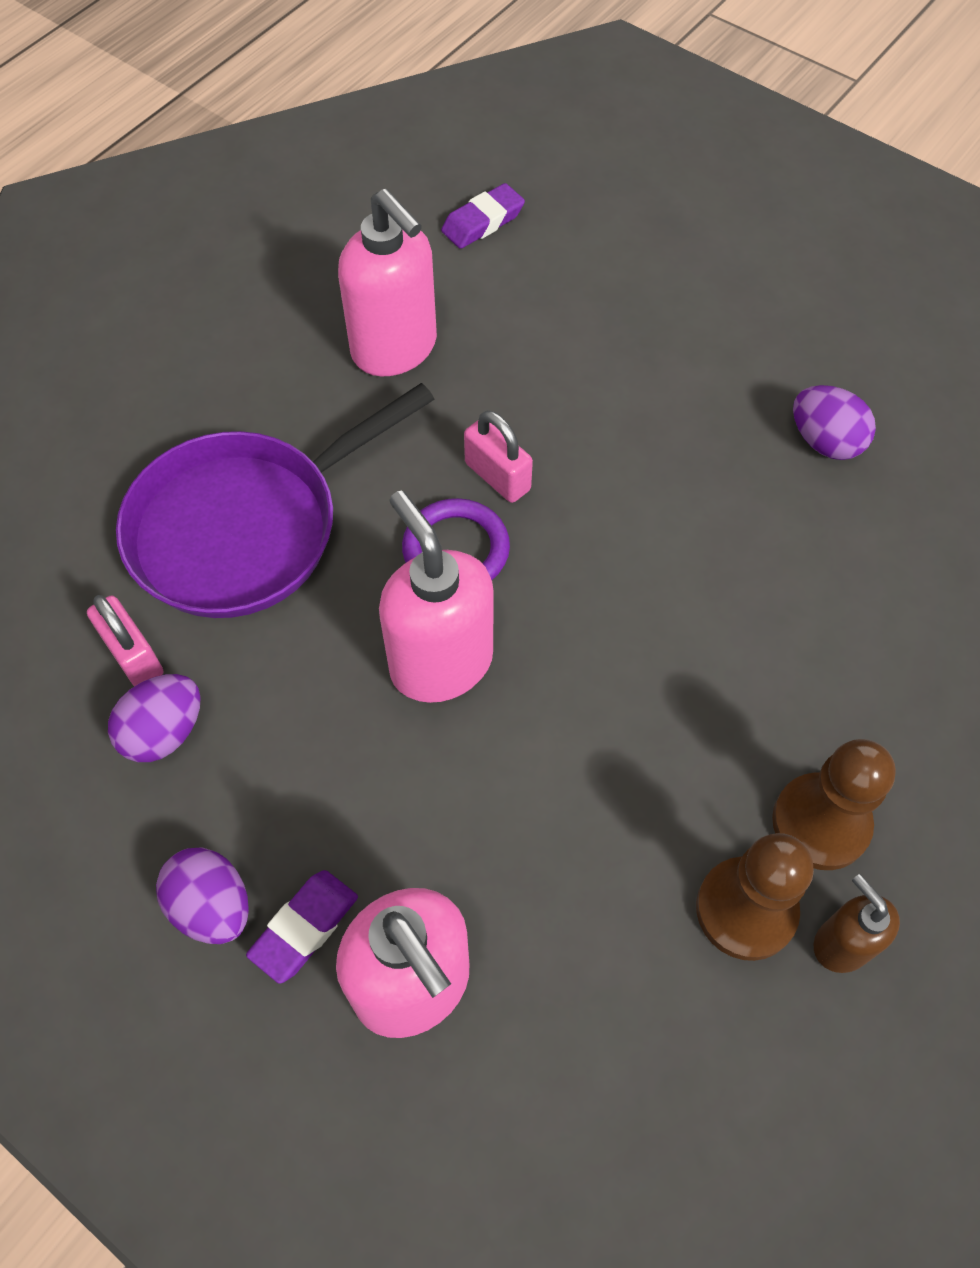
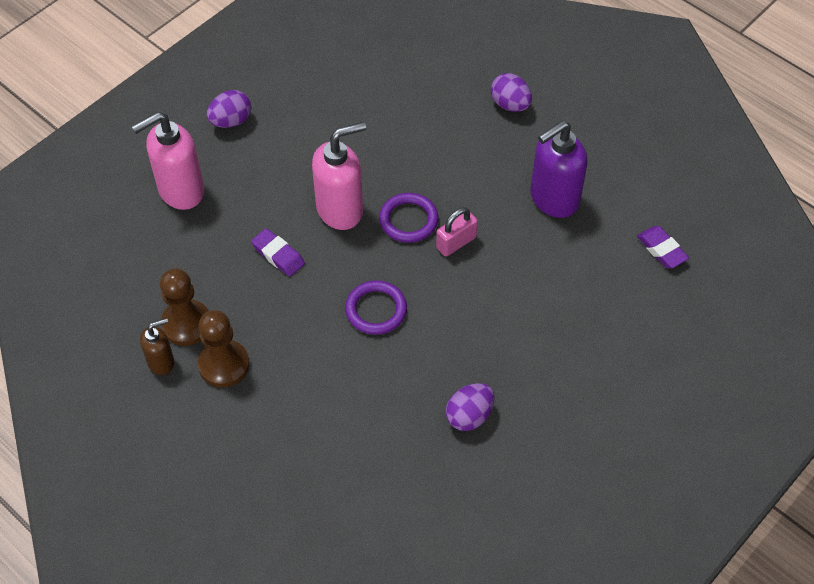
camera: 95 degrees right, 5 degrees down
pink padlock [87,595,163,686] -> none
purple egg [108,674,201,762] -> purple egg moved to [491,73,532,112]
purple pan [116,383,434,618] -> none
purple eraser [246,870,358,984] -> purple eraser moved to [251,228,305,276]
pink soap dispenser [338,189,437,376] -> purple soap dispenser [531,121,588,218]
none -> purple ring [345,280,407,335]

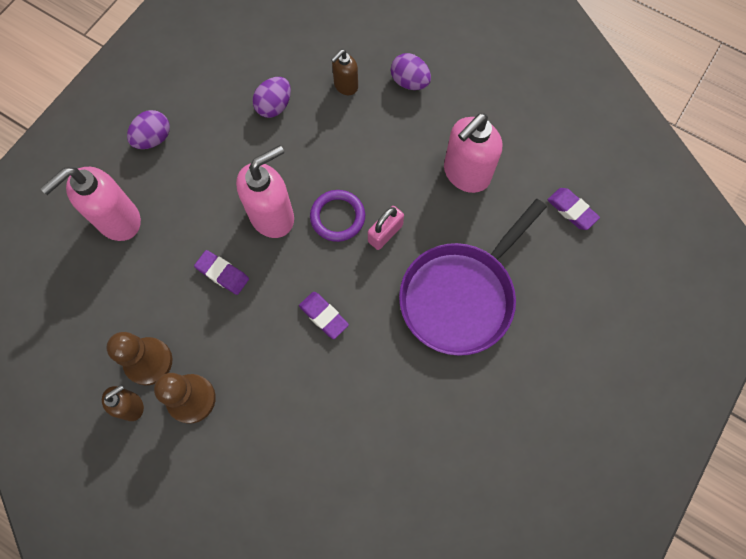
camera: 10 degrees left, 15 degrees up
purple ring [345,280,407,335] -> purple eraser [299,292,349,339]
purple egg [446,383,494,431] -> purple egg moved to [252,77,291,118]
purple soap dispenser [531,121,588,218] -> pink soap dispenser [444,114,502,193]
none -> brown soap dispenser [331,49,358,95]
none -> purple pan [399,199,547,356]

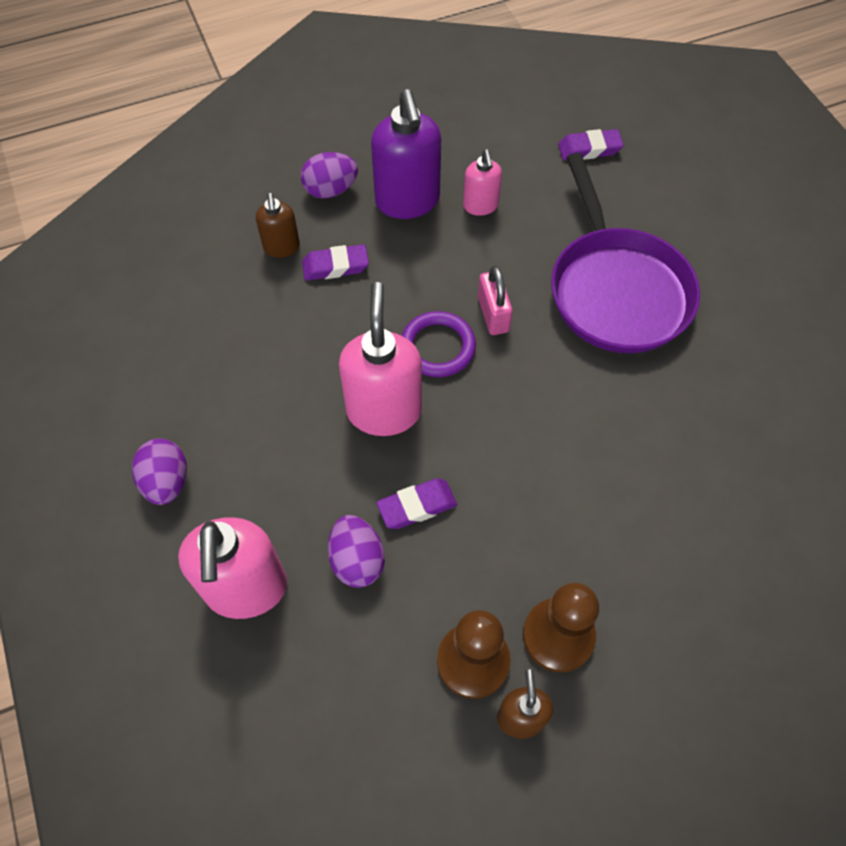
camera: 55 degrees left, 10 degrees down
purple egg [252,77,291,118] -> purple egg moved to [328,515,385,588]
purple eraser [299,292,349,339] -> purple eraser moved to [302,244,369,281]
pink soap dispenser [444,114,502,193] -> pink soap dispenser [463,149,502,216], size x0.55
none -> purple soap dispenser [371,89,441,219]

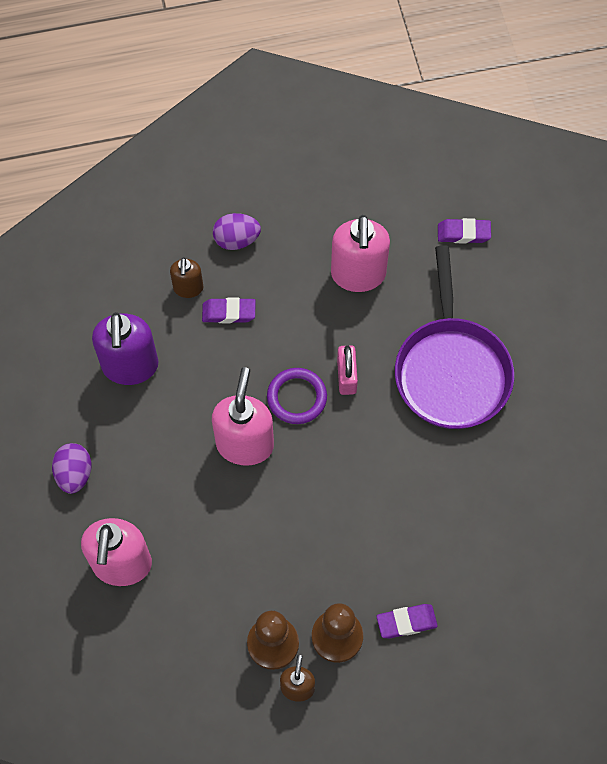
camera: 10 degrees right, 5 degrees up
purple egg [328,515,385,588] -> none
purple soap dispenser [371,89,441,219] -> purple soap dispenser moved to [92,312,159,385]
purple eraser [377,478,457,529] -> purple eraser moved to [377,604,438,639]
pink soap dispenser [463,149,502,216] -> pink soap dispenser [331,215,390,292], size x1.83

